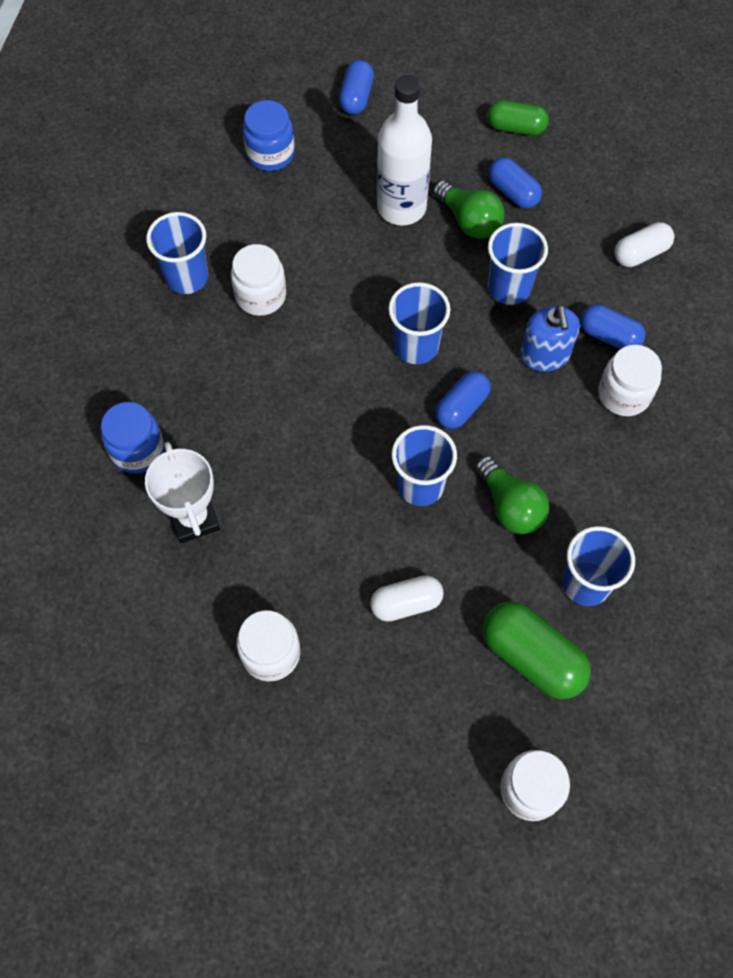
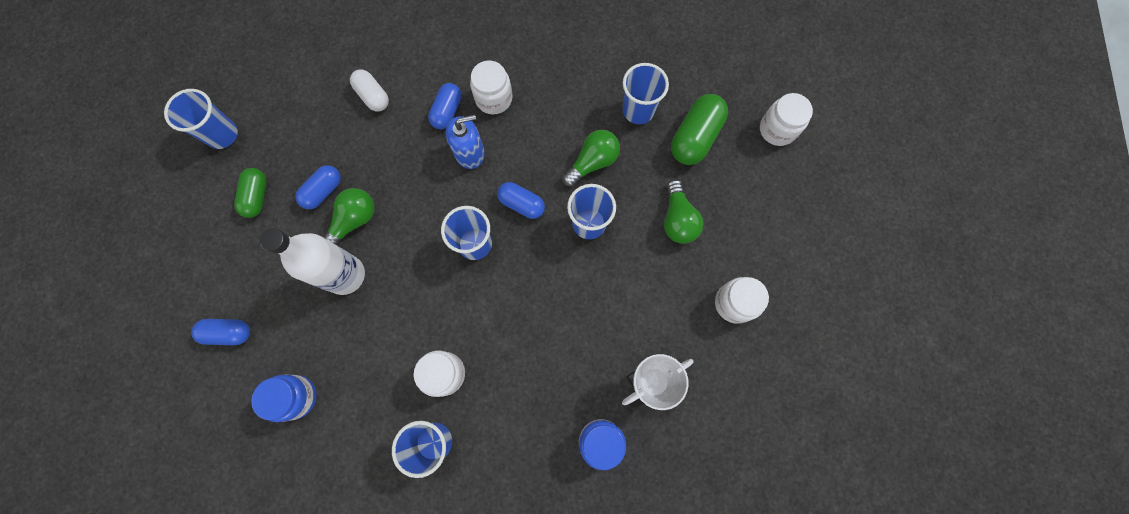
camera: 100 degrees left, 10 degrees up
white capsule [370,575,444,622] -> green light bulb [664,179,704,244]
blue cup [488,223,548,305] -> blue cup moved to [164,89,238,149]

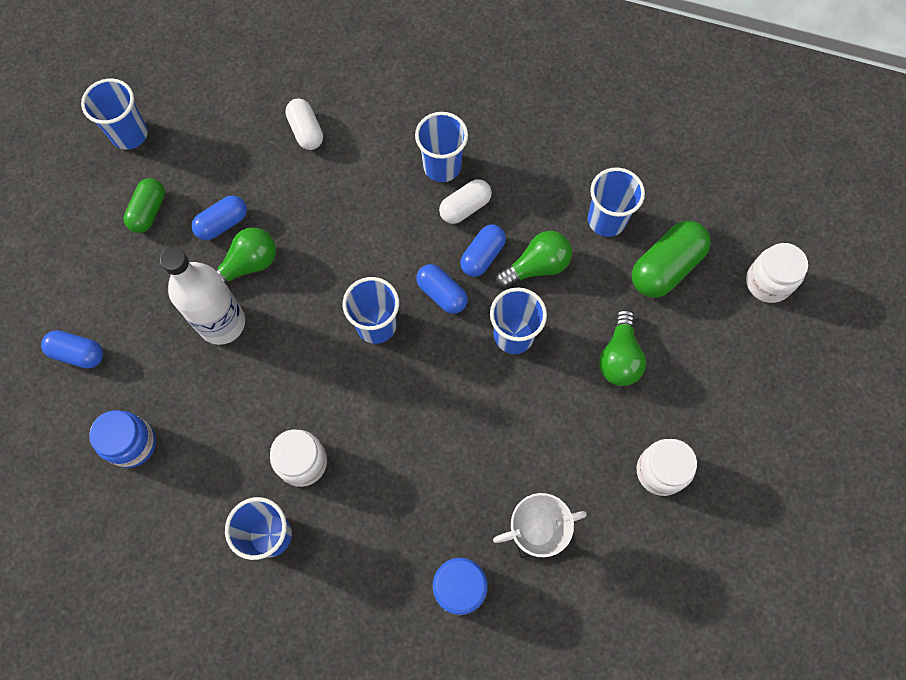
camera: 15 degrees right, 5 degrees down
blue capsule [428,83,462,129] -> blue capsule moved to [460,225,506,277]
blue soap dispenser [446,114,485,169] -> none
white jar [470,61,513,114] -> blue cup [415,112,468,182]
none -> white capsule [439,179,492,224]

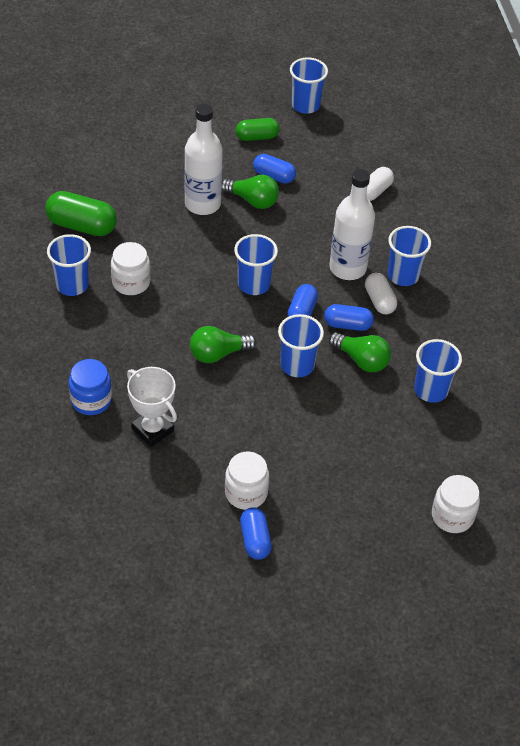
camera: 60 degrees right, 20 degrees down
blue capsule [41,330,103,369] -> blue capsule moved to [240,507,272,560]
blue jar [89,410,156,468] -> none
white capsule [439,179,492,224] -> white capsule turned 45 degrees clockwise [365,273,397,314]
green light bulb [599,309,646,386] -> green light bulb moved to [190,326,256,363]
green capsule [632,221,711,298] -> green capsule moved to [45,191,117,236]
none -> white bottle [329,169,375,280]

